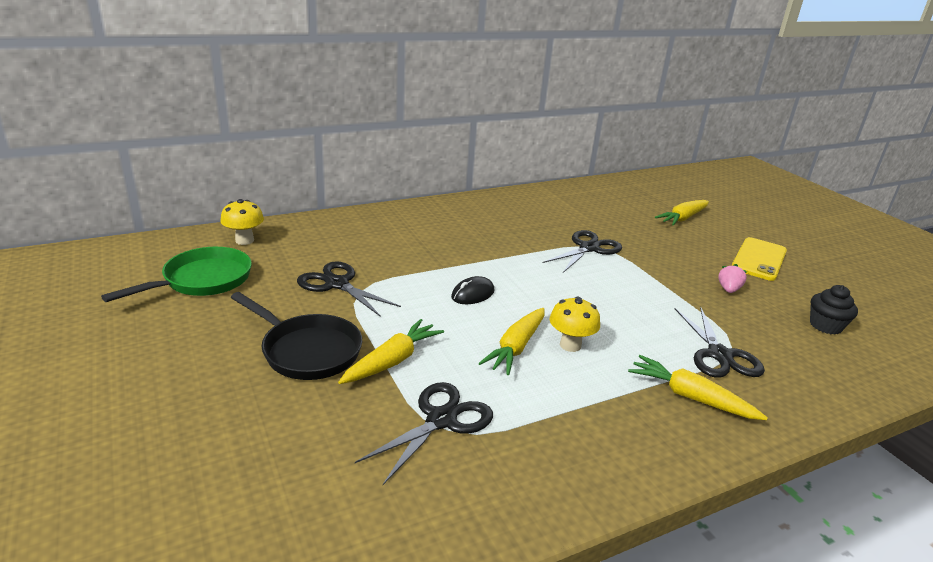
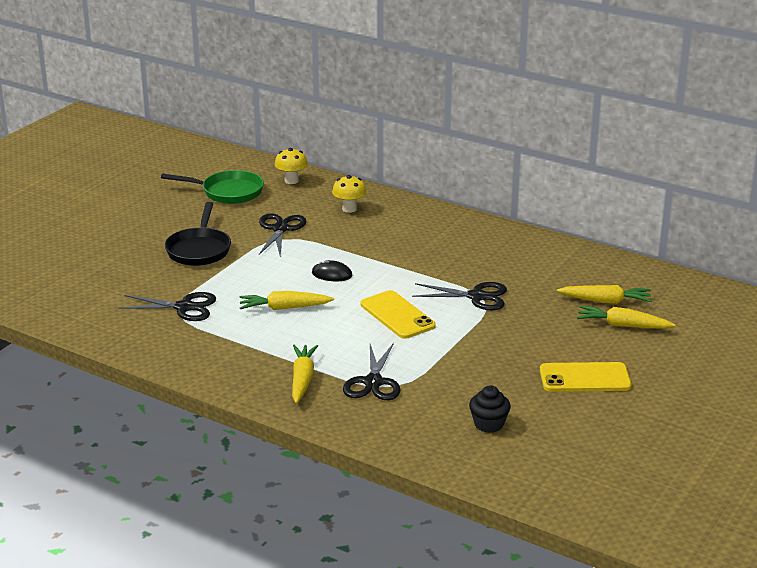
camera: 60 degrees right, 0 degrees up
yellow carrot [338,319,444,384] -> yellow carrot moved to [557,285,652,304]
yellow mushroom [549,297,600,352] -> yellow mushroom moved to [332,175,366,213]
black scissors [675,307,765,378] -> black scissors turned 45 degrees counterclockwise [343,343,401,400]
pink strawberry [718,264,747,293] -> none
none -> yellow phone [360,290,436,339]

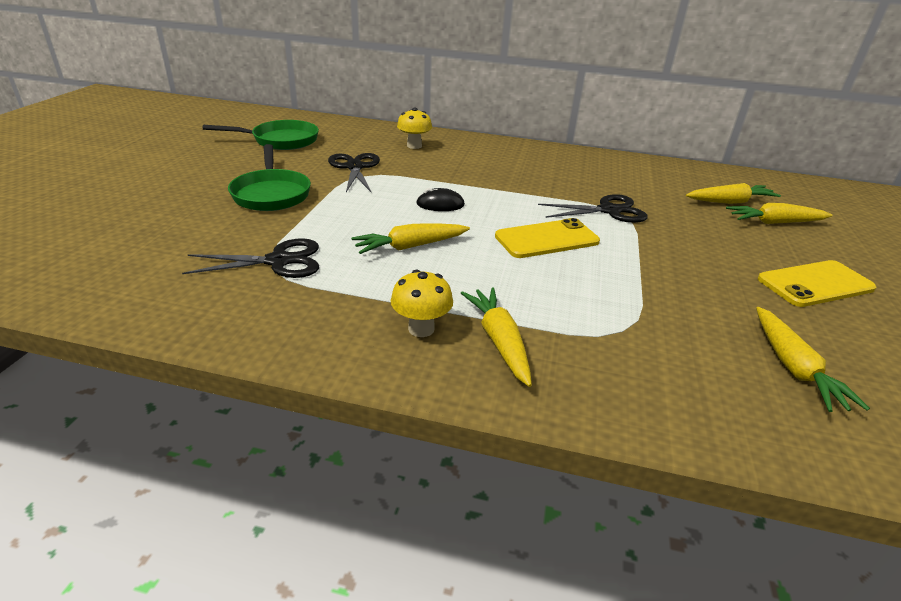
camera: 20 degrees left, 5 degrees up
black pan [165,202,231,266] -> green pan [228,144,311,211]
yellow mushroom [275,148,308,184] -> yellow mushroom moved to [391,270,453,337]
black scissors [343,343,401,400] -> none
yellow phone [360,290,436,339] -> yellow phone turned 60 degrees counterclockwise [495,218,600,258]
black cupcake [469,385,511,433] -> yellow carrot [756,307,870,412]

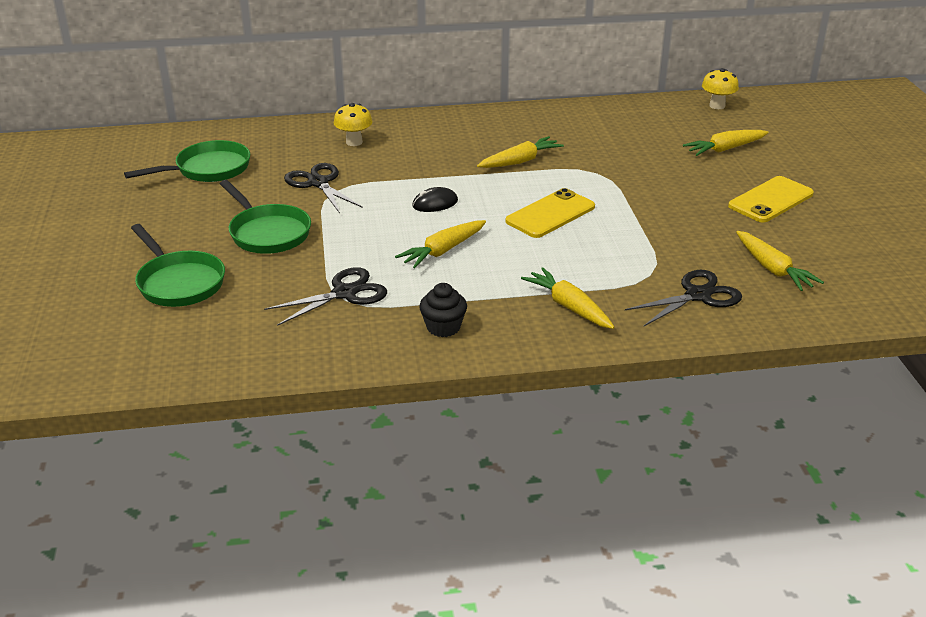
camera: 20 degrees left, 0 degrees up
yellow mushroom [391,270,453,337] -> yellow mushroom moved to [702,68,739,109]
black scissors [538,194,648,223] -> black scissors moved to [625,270,742,326]
yellow carrot [686,183,781,204] -> yellow carrot moved to [477,136,564,168]
none -> green pan [131,224,225,307]
none -> black cupcake [419,283,467,337]

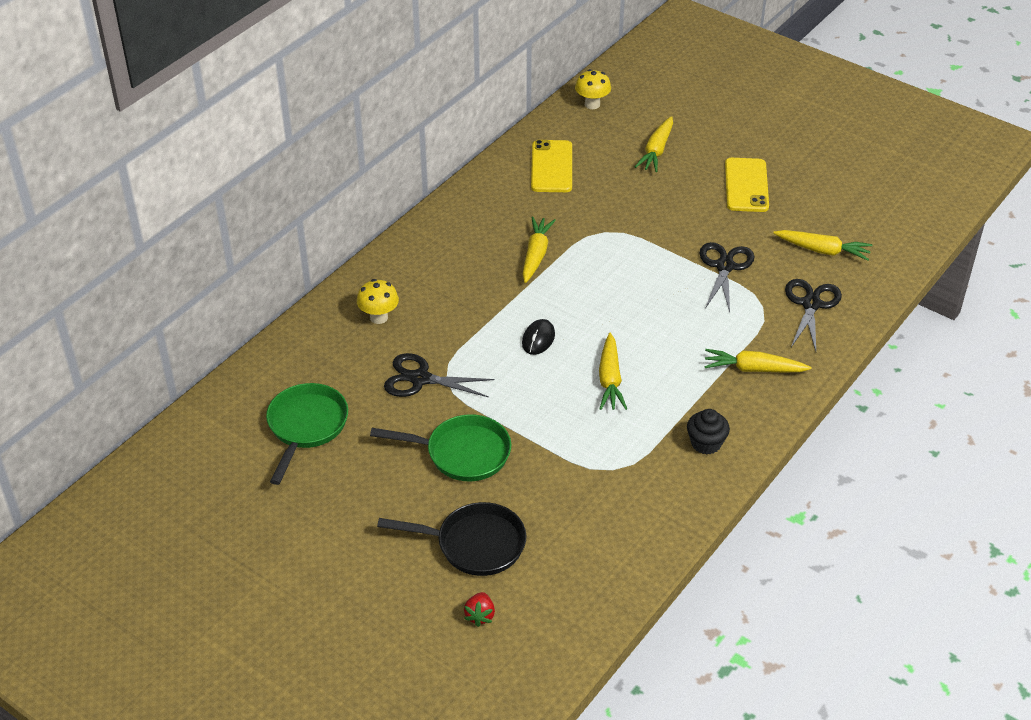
camera: 45 degrees left, 10 degrees up
green pan [131,224,225,307] -> black pan [377,502,526,576]
black scissors [264,267,387,326] -> black scissors moved to [699,242,755,312]
yellow phone [505,188,595,238] -> yellow phone moved to [531,140,572,192]
none -> red strawberry [464,592,495,627]

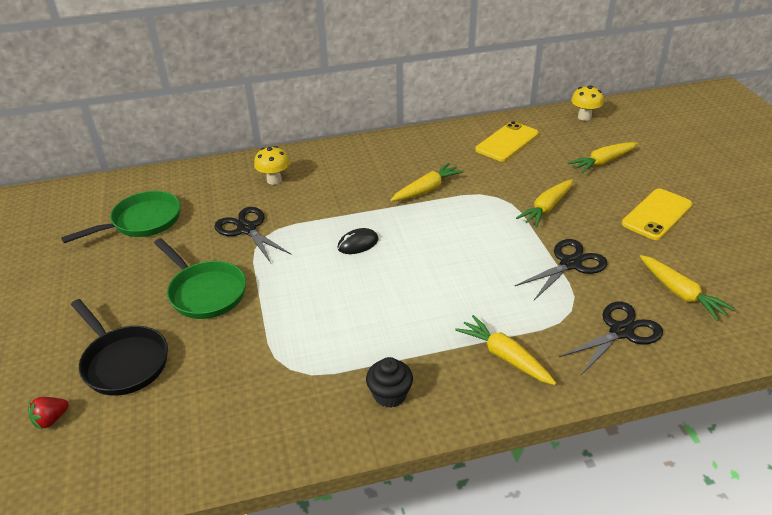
camera: 40 degrees right, 5 degrees down
yellow carrot [599,333,627,410] -> yellow carrot moved to [516,179,573,227]

